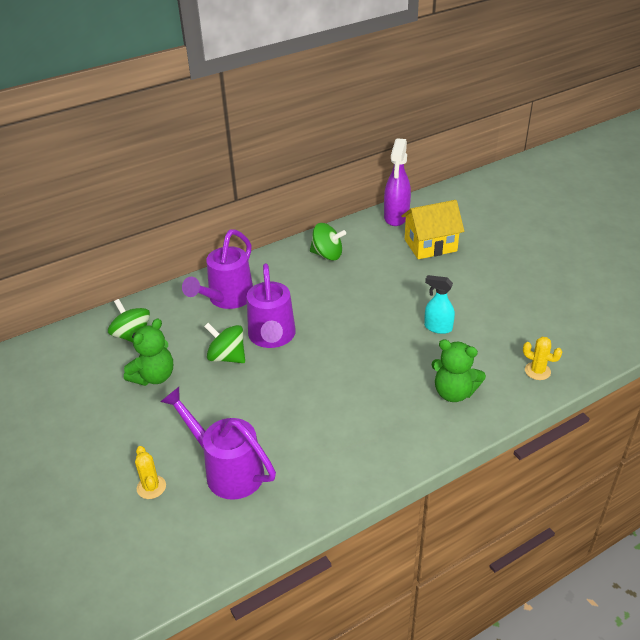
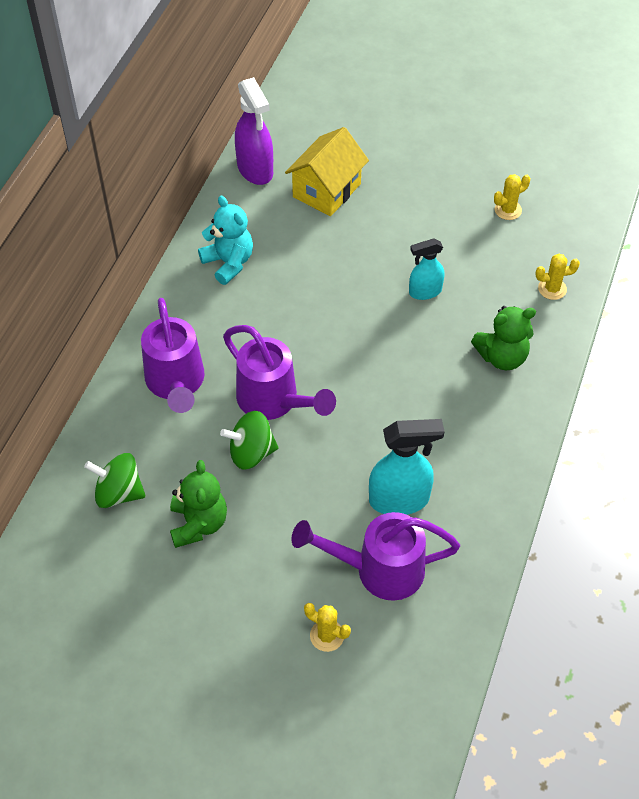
camera: 40 degrees left, 15 degrees up
green spinning top [310,223,346,261] -> turquoise teddy bear [198,196,253,285]
none -> turquoise spray bottle [369,419,445,515]
none -> yellow cactus [494,174,530,220]

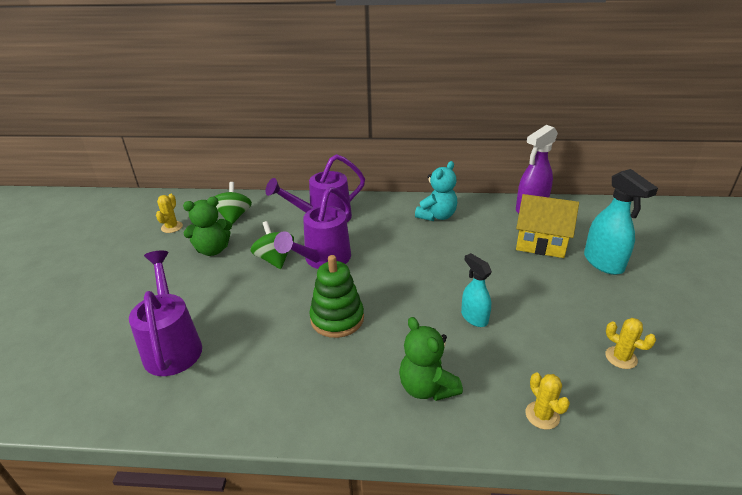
camera: 75 degrees right, 20 degrees down
yellow cactus [304,603,351,652] -> yellow cactus moved to [156,194,183,233]
turquoise spray bottle [369,419,445,515] -> turquoise spray bottle moved to [584,169,658,275]
none -> green stacking toy [309,255,364,338]

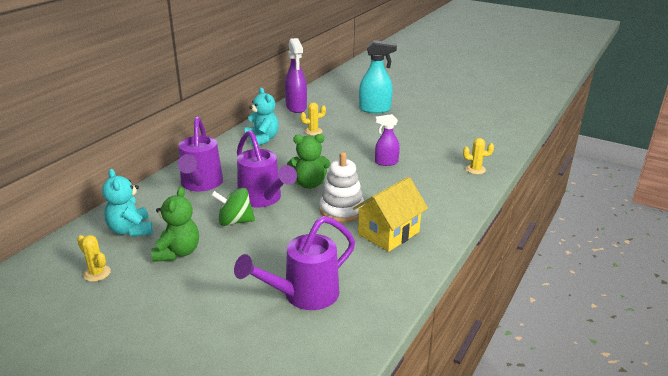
camera: 65 degrees left, 5 degrees down
purple watering can [129,251,202,376] -> purple watering can turned 45 degrees counterclockwise [234,216,355,310]
green spinning top [214,182,252,224] -> turquoise teddy bear [102,169,153,237]
green stacking toy [309,255,364,338] -> white stacking toy [320,152,365,223]
green teddy bear [399,317,463,401] -> green teddy bear moved to [287,134,331,189]
turquoise spray bottle [461,253,492,327] -> purple spray bottle [375,114,400,166]
yellow house [516,194,579,258] -> yellow house moved to [353,177,428,252]
yellow cactus [605,318,656,369] -> yellow cactus moved to [300,102,326,135]

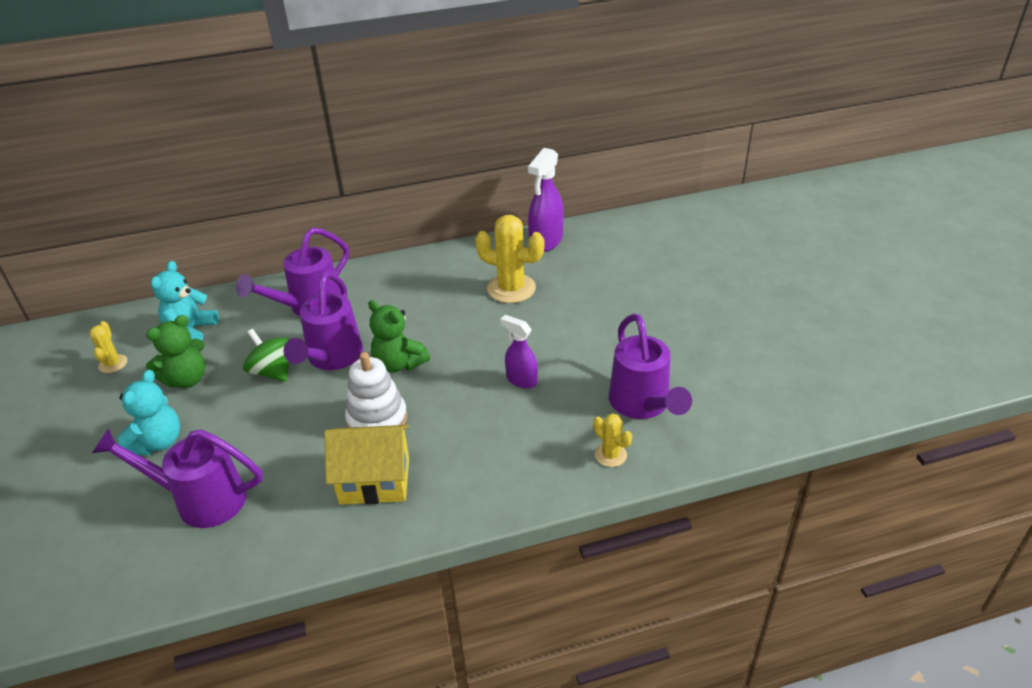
camera: 45 degrees right, 10 degrees up
turquoise teddy bear [244,88,279,146] -> turquoise teddy bear moved to [117,370,180,455]
yellow cactus [300,102,326,135] -> yellow cactus [475,215,544,303], size x1.90
turquoise spray bottle [359,40,397,113] -> none
none -> purple watering can [609,314,692,419]

